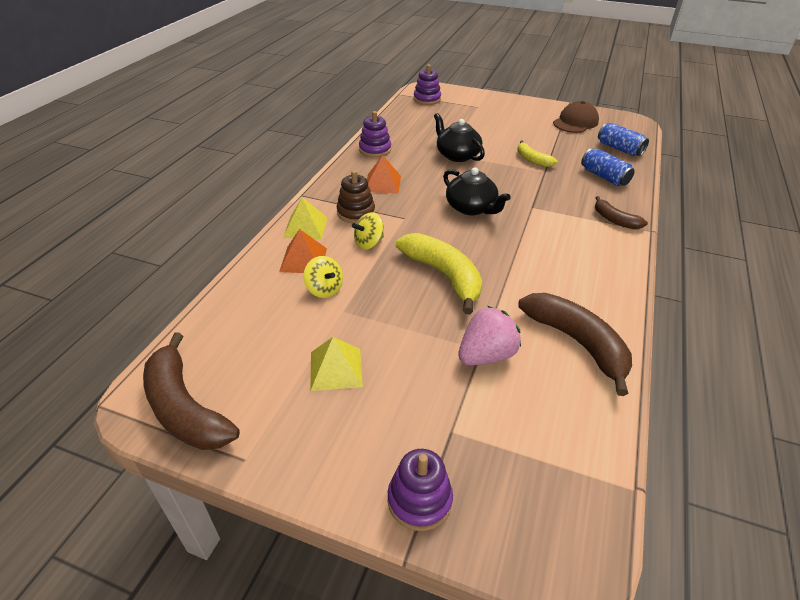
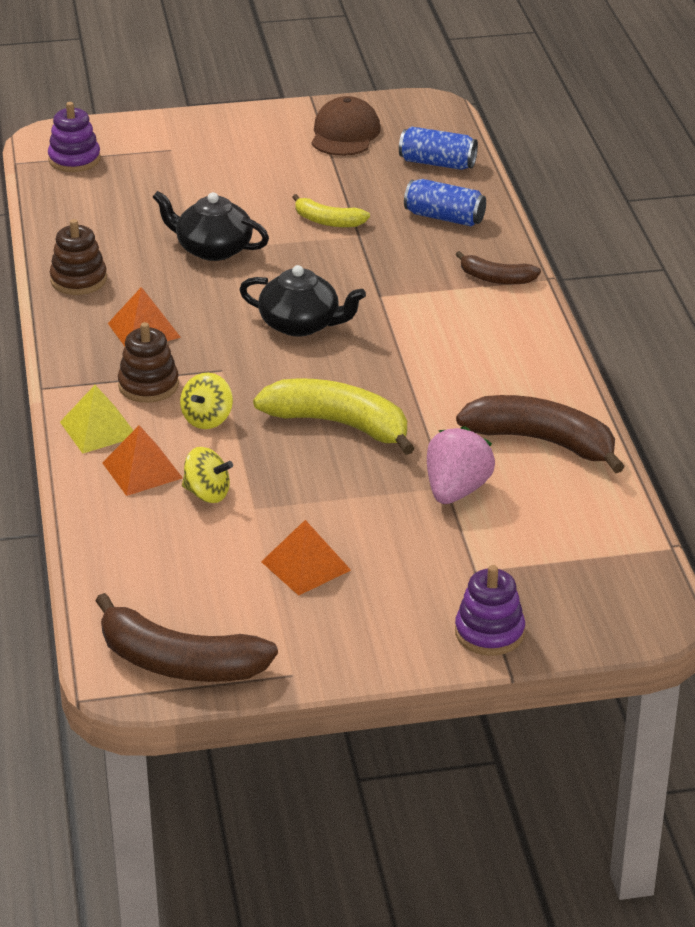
camera: 30 degrees left, 5 degrees down
yellow pyramid [310,337,363,391] -> orange pyramid [261,520,351,596]
purple stacking toy [359,111,391,157] -> brown stacking toy [50,219,107,295]

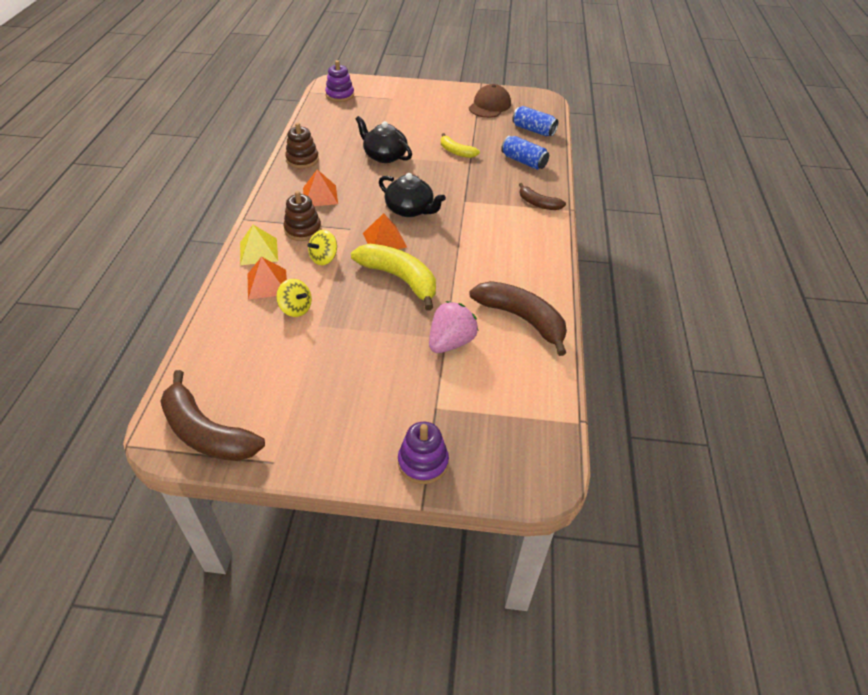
camera: 15 degrees right, 10 degrees up
orange pyramid [261,520,351,596] -> orange pyramid moved to [363,213,407,249]

